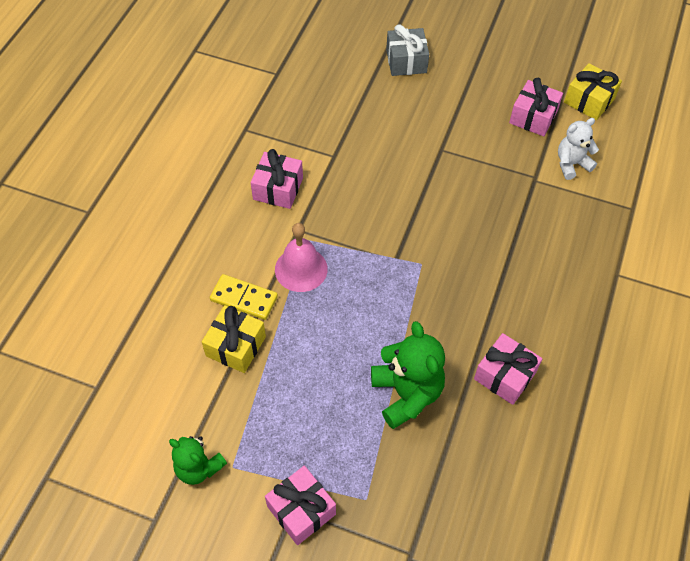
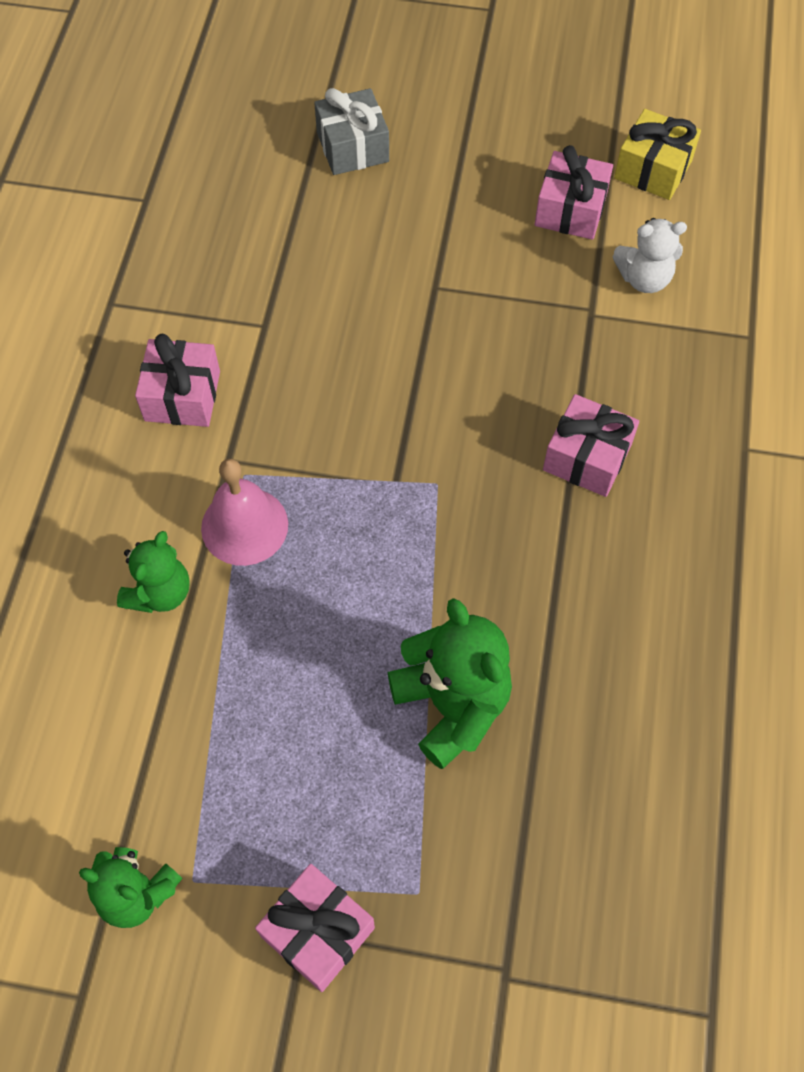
camera: 10 degrees left, 5 degrees up
yellow gift [202,305,266,373] -> none
yellow domino [210,274,278,320] -> green teddy bear [117,531,190,613]
pink gift [474,333,542,405] -> pink gift moved to [543,394,639,497]
white teddy bear [558,118,599,180] -> white teddy bear turned 150 degrees counterclockwise [613,218,687,293]

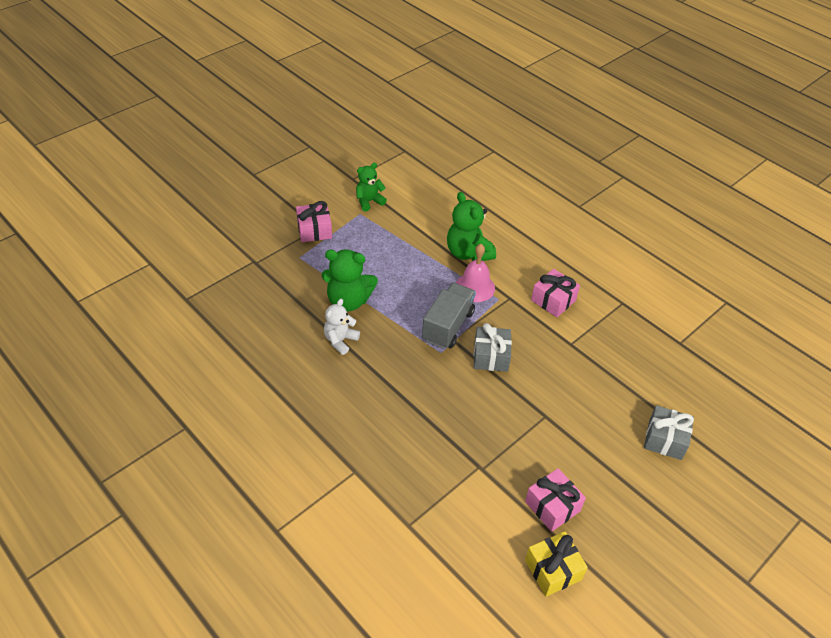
camera: 125 degrees right, 15 degrees down
green teddy bear [117,531,190,613] -> green teddy bear [447,192,496,261], size x1.57
pink gift [543,394,639,497] -> none
white teddy bear [613,218,687,293] -> white teddy bear moved to [324,299,360,355]
none -> grey truck [422,283,476,349]
none -> grey gift [474,323,512,372]

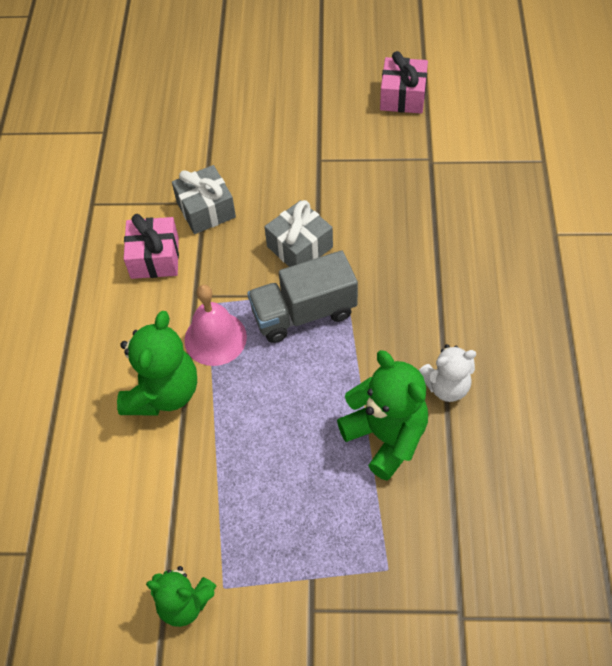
camera: 130 degrees left, 10 degrees up
pink gift [296,201,332,242] -> none
yellow gift [525,531,588,596] -> none
grey gift [644,405,694,460] -> grey gift moved to [172,165,236,234]

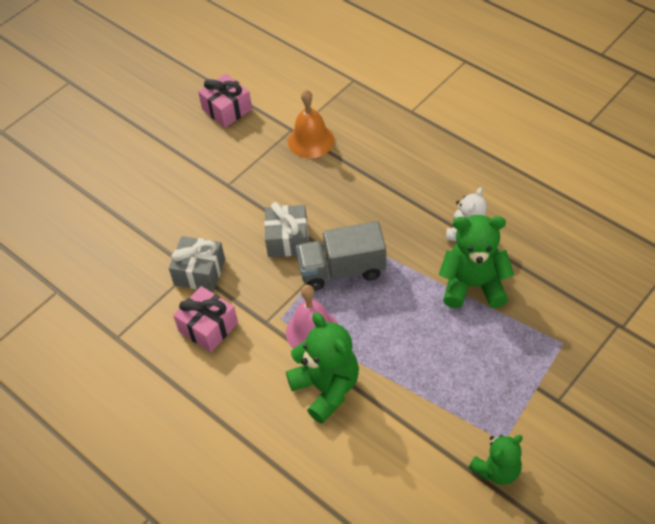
camera: 50 degrees left, 5 degrees down
grey truck [247,250,358,343] -> grey truck turned 60 degrees clockwise [296,221,386,291]
none -> orange bell [288,90,335,158]

